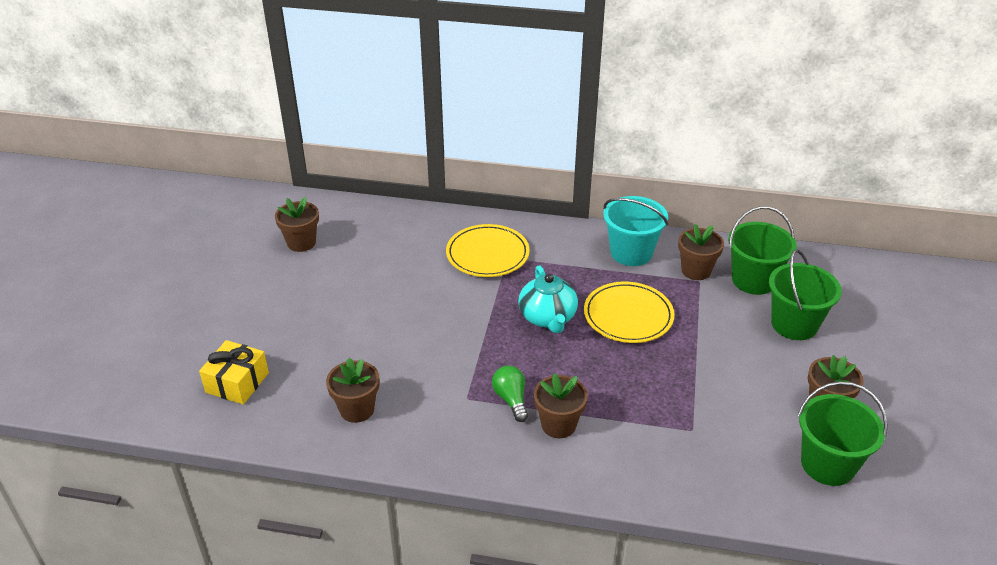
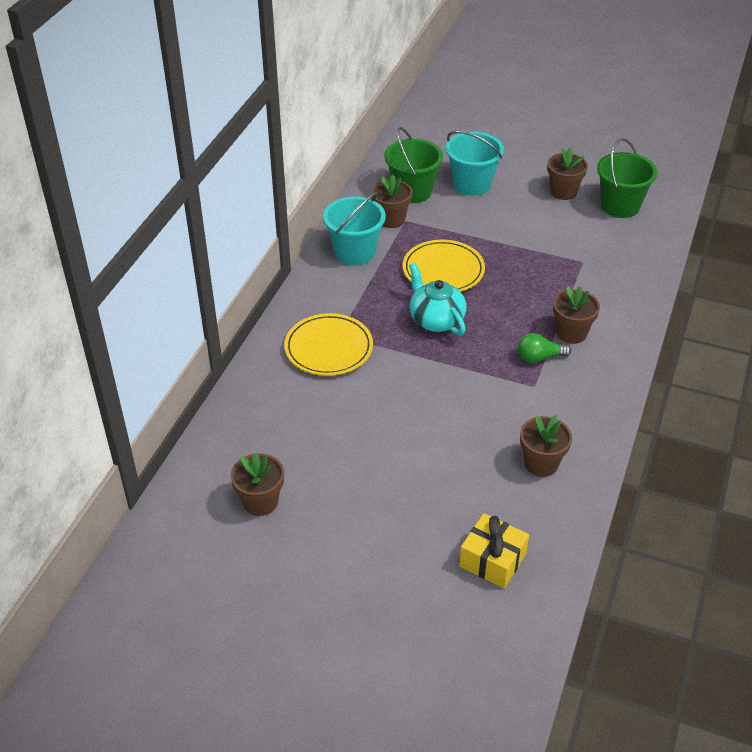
camera: 80 degrees left, 5 degrees up
turquoise teapot [518,265,578,333] -> turquoise teapot turned 120 degrees counterclockwise [409,263,467,336]
green bucket [769,249,842,340] -> turquoise bucket [446,131,504,196]

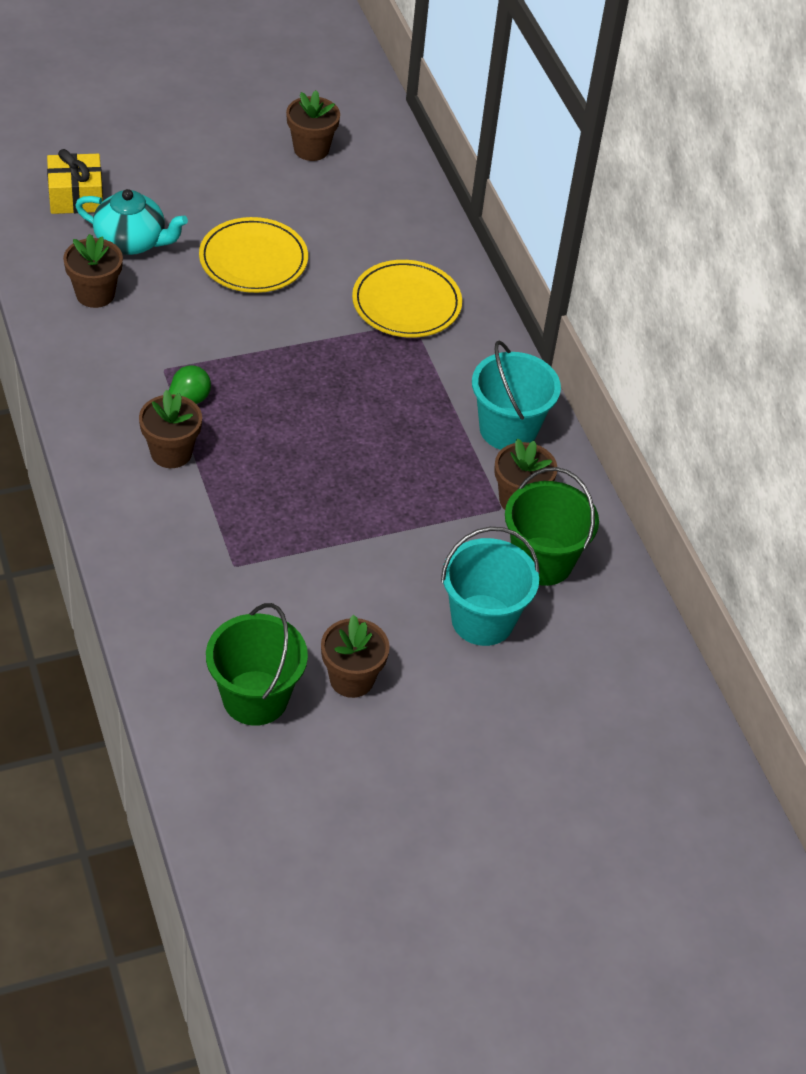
camera: 135 degrees right, 5 degrees up
yellow plate [403,240,485,292] -> yellow plate moved to [199,217,308,293]
turquoise teapot [409,263,467,336] -> turquoise teapot moved to [75,189,188,255]

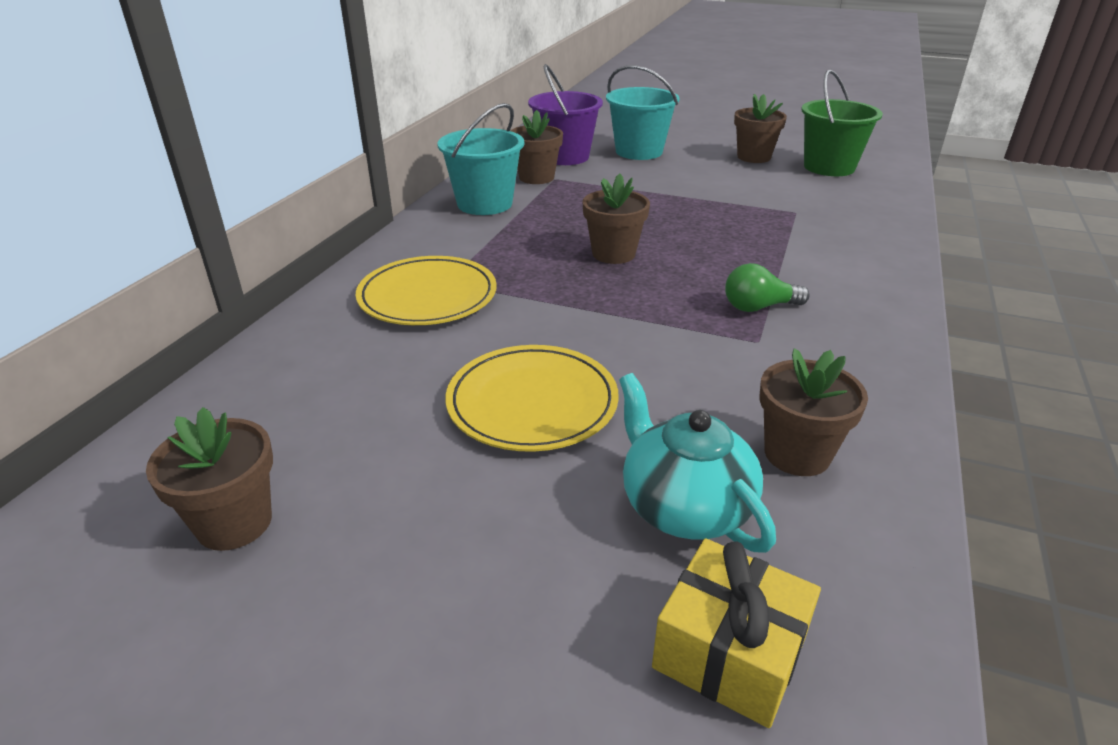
camera: 135 degrees left, 15 degrees down
brown flower pot [139,390,202,468] -> brown flower pot moved to [582,174,650,264]
green bucket [505,467,599,586] -> purple bucket [528,64,603,165]

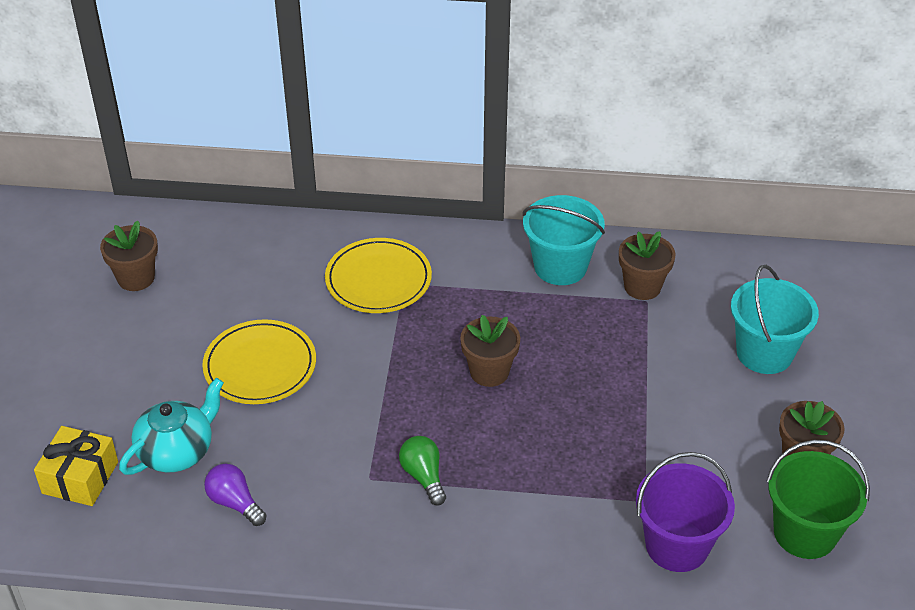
camera: 75 degrees right, 10 degrees up
purple bucket [528,64,603,165] -> purple bucket moved to [636,452,735,572]
brown flower pot [759,348,868,476] -> purple light bulb [204,464,266,526]

